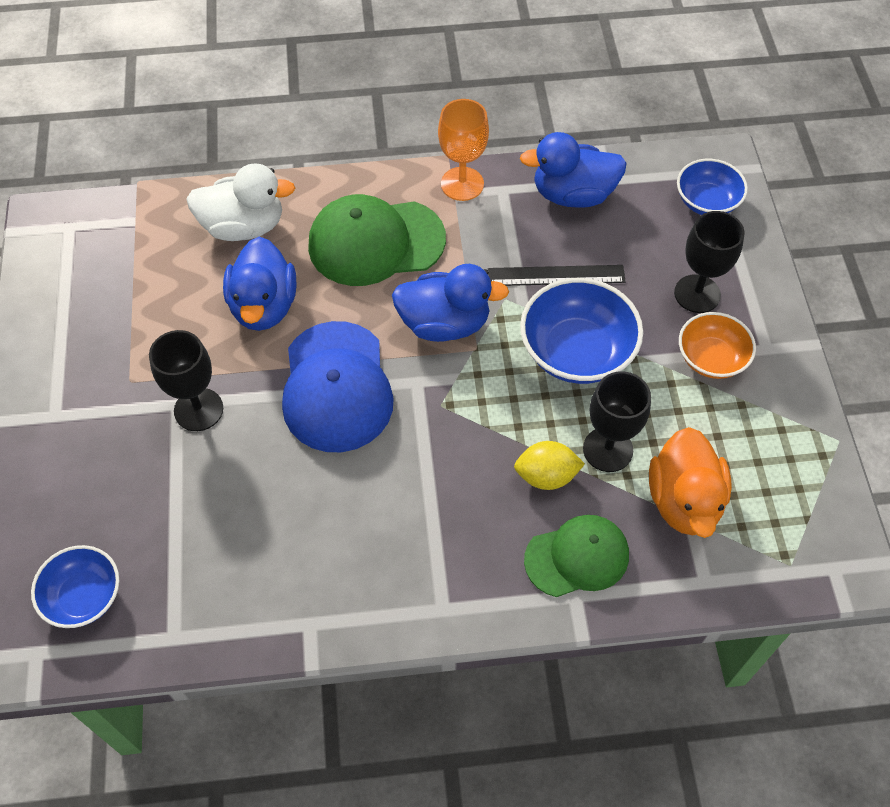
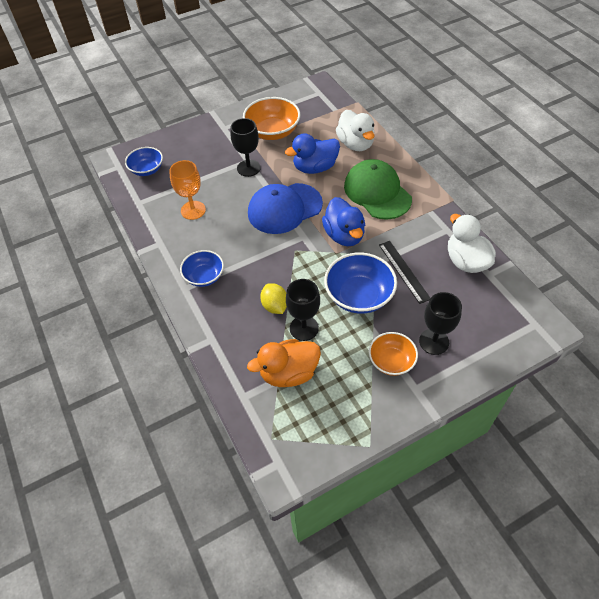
camera: 70 degrees right, 5 degrees down
orange goblet [438,99,489,201] -> orange goblet moved to [169,160,206,220]
blue duck [520,132,627,208] -> white duck [448,214,496,273]
green cap [524,515,629,597] -> none
blue bowl [677,159,748,215] -> blue bowl moved to [180,250,224,287]
none -> orange bowl [243,97,300,140]

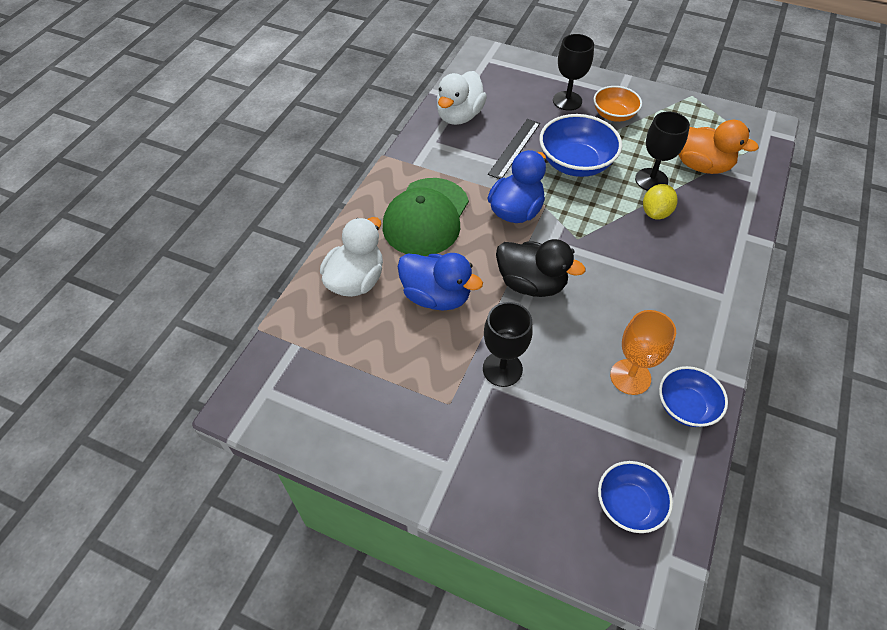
camera: 130 degrees left, 0 degrees up
blue bowl [180,250,224,287] -> blue bowl moved to [659,366,728,427]
orange bowl [243,97,300,140] -> none
blue cap [248,183,323,234] -> black duck [496,239,585,297]

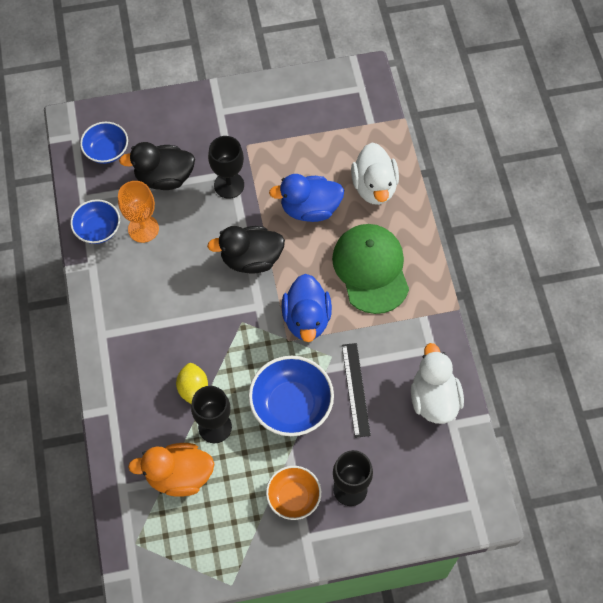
camera: 145 degrees right, 10 degrees up
none -> black duck [119,142,195,190]

